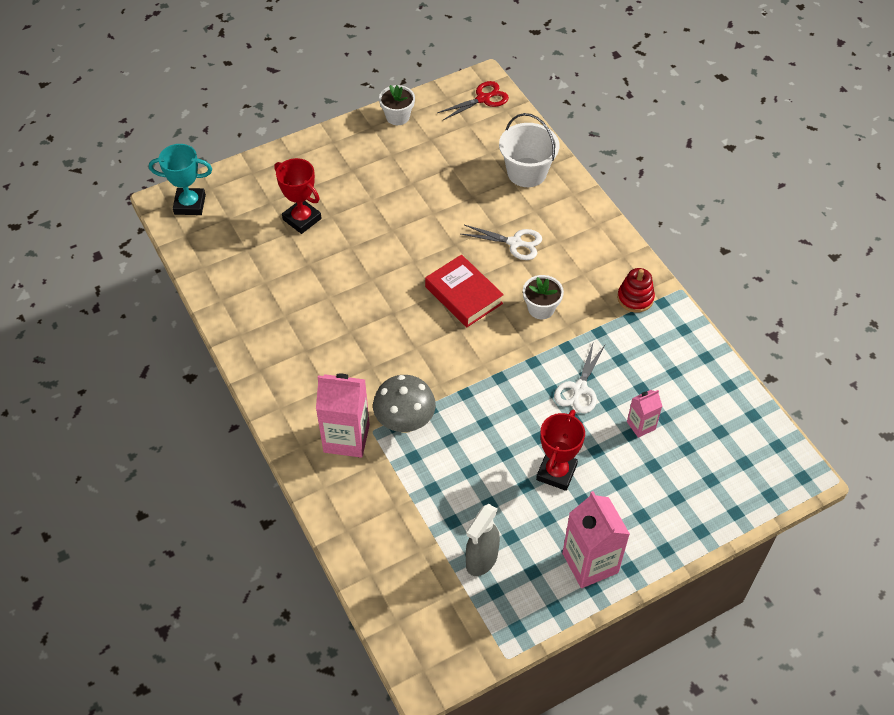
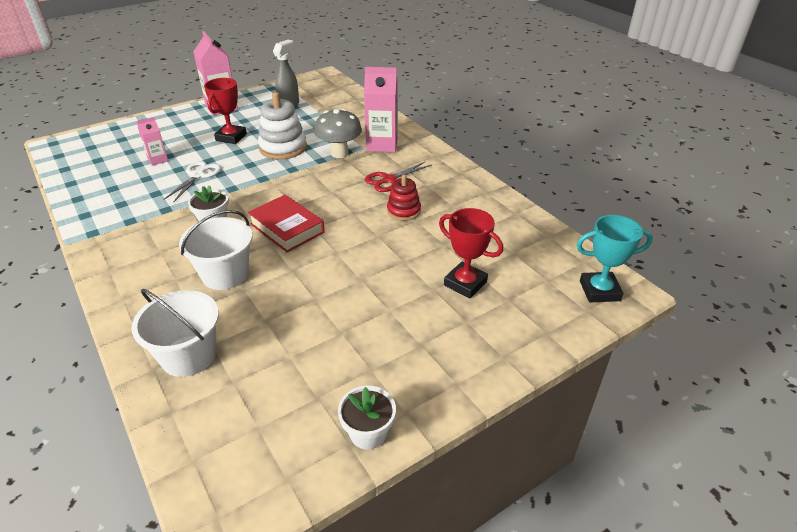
camera: 175 degrees right, 15 degrees down
red scissors [437,81,509,120] -> red scissors moved to [365,162,432,192]
white scissors [461,225,542,260] -> white bucket [179,210,252,290]
red stacking toy [617,268,655,313] -> red stacking toy moved to [387,175,421,221]
none -> white stacking toy [258,92,307,159]

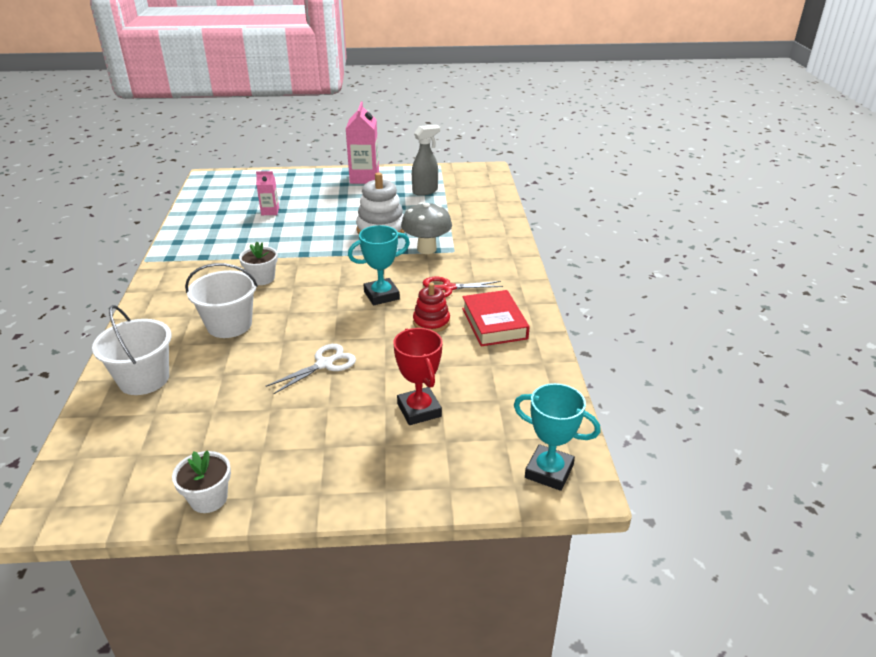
camera: 30 degrees right, 5 degrees down
white scissors [164,161,221,202] -> white scissors moved to [266,344,356,395]
red trophy [204,78,247,144] -> none
red book [248,195,325,252] -> red book moved to [462,290,530,346]
pink carton [364,67,398,152] -> none
none -> turquoise trophy [348,225,410,305]

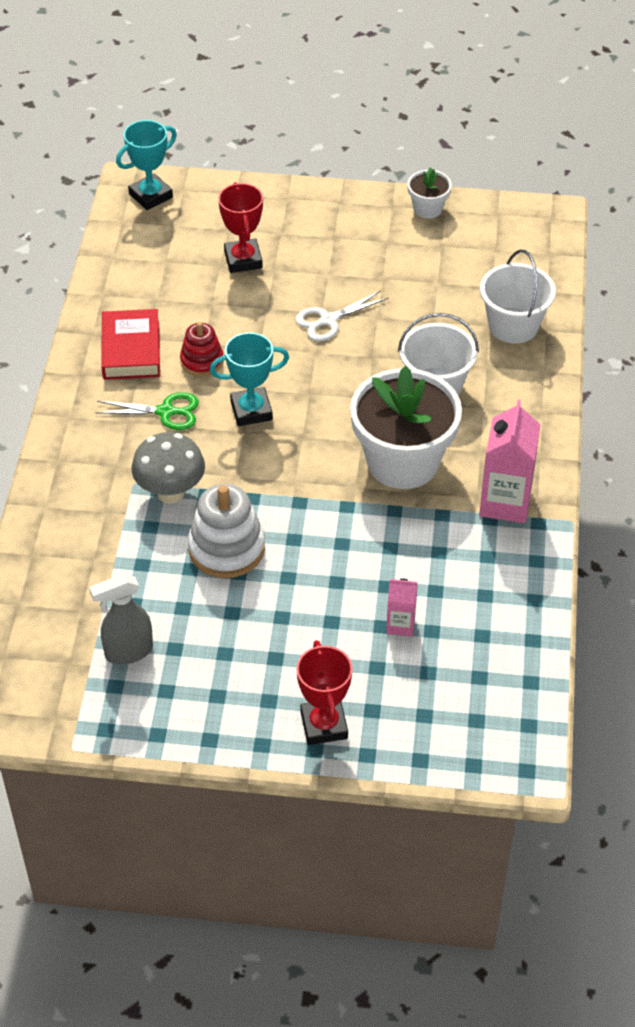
camera: 170 degrees left, 15 degrees up
white flower pot [239,242,278,285] -> white flower pot [350,366,462,489], size x2.18
pink carton [346,102,379,184] -> pink carton moved to [479,399,541,523]
red scissors [423,277,503,297] -> green scissors [95,392,199,430]
turquoise trophy [514,383,601,491] -> turquoise trophy turned 75 degrees counterclockwise [116,120,177,210]
none -> red trophy [296,640,353,745]

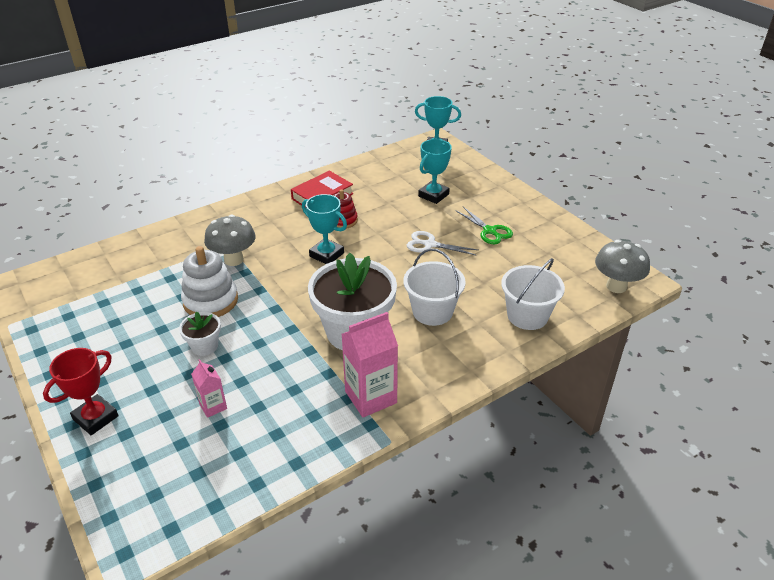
camera: 50 degrees right, 10 degrees down
grey spray bottle [89,574,153,665] -> none
green scissors [95,392,199,430] -> green scissors moved to [455,207,513,244]
red trophy [218,182,263,273] -> turquoise trophy [418,139,452,204]
white flower pot [407,167,452,218] -> white flower pot moved to [179,312,221,356]
none -> grey mushroom [595,240,650,293]

